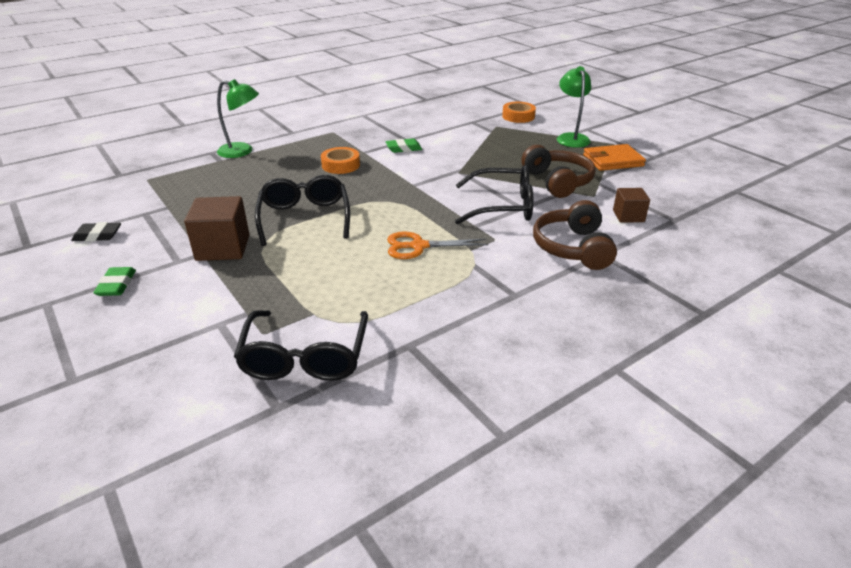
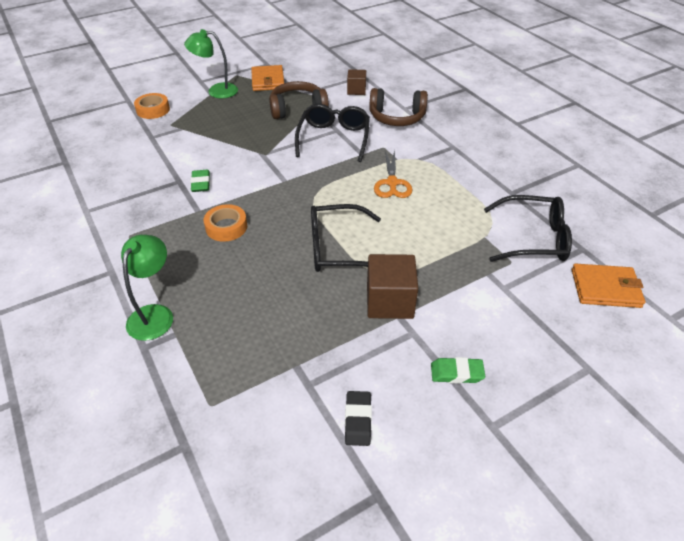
camera: 85 degrees left, 10 degrees up
none -> orange wallet [572,264,645,308]

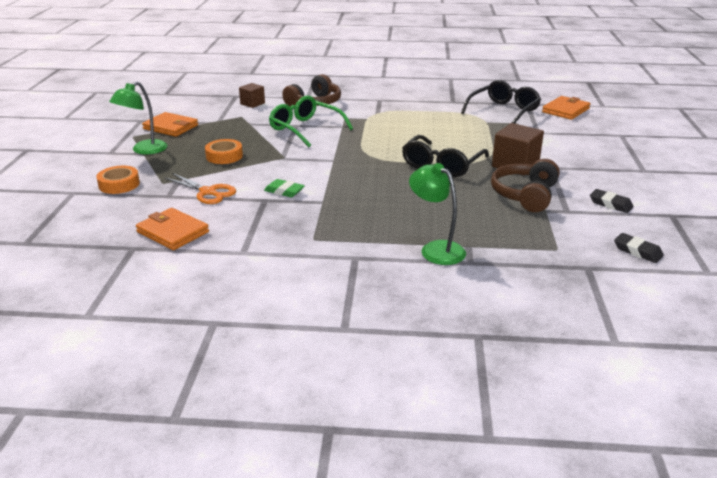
camera: 55 degrees left, 15 degrees down
orange tape [204,204,247,242] -> orange tape moved to [205,139,243,164]
brown headphones [269,81,329,119] -> brown headphones moved to [491,159,560,212]
black glasses [295,104,370,162] -> green glasses [269,96,353,147]
orange scissors [374,150,412,198] -> orange scissors moved to [165,173,236,204]
green eraser [431,357,485,384] -> none
none -> orange wallet [136,208,209,250]
none -> black eraser [614,233,664,263]

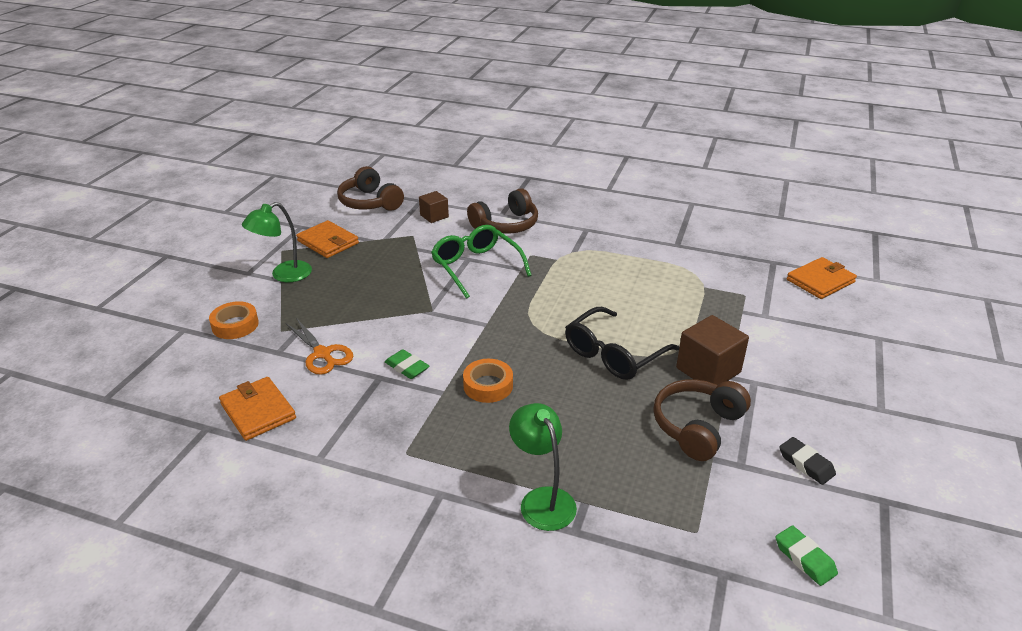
camera: 15 degrees right, 5 degrees up
orange tape [205,139,243,164] -> orange tape moved to [463,359,513,403]
black glasses [461,80,541,124] -> none
black eraser [614,233,664,263] -> green eraser [775,525,838,586]
none -> brown headphones [337,166,404,211]

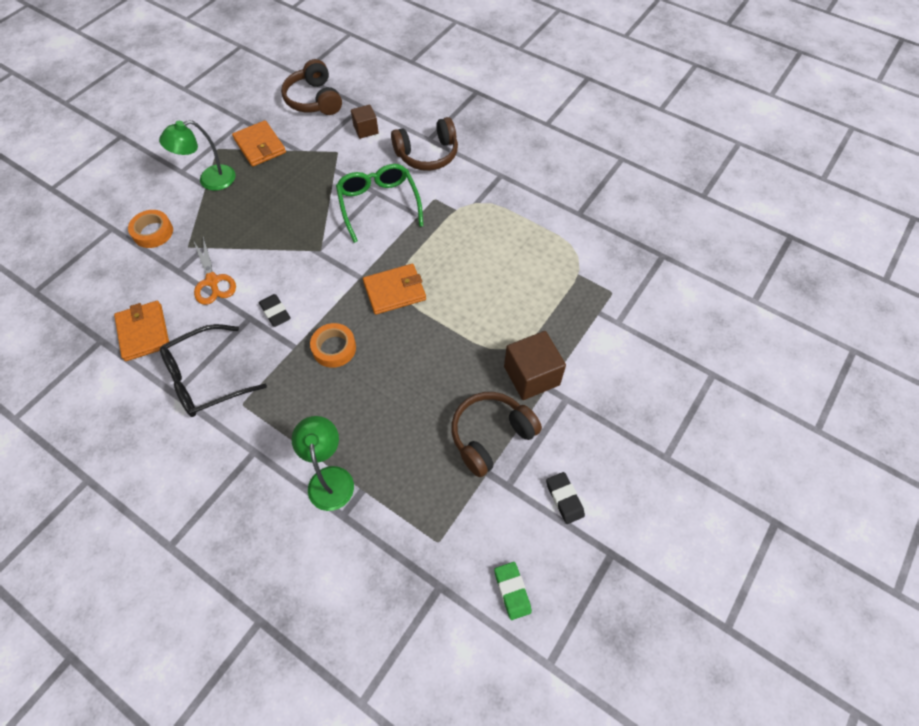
camera: 15 degrees right, 25 degrees up
green eraser [385,349,429,379] -> black eraser [259,294,291,327]
black glasses [565,307,680,380] -> black glasses moved to [160,324,267,417]
orange wallet [787,257,857,299] -> orange wallet moved to [363,264,426,315]

